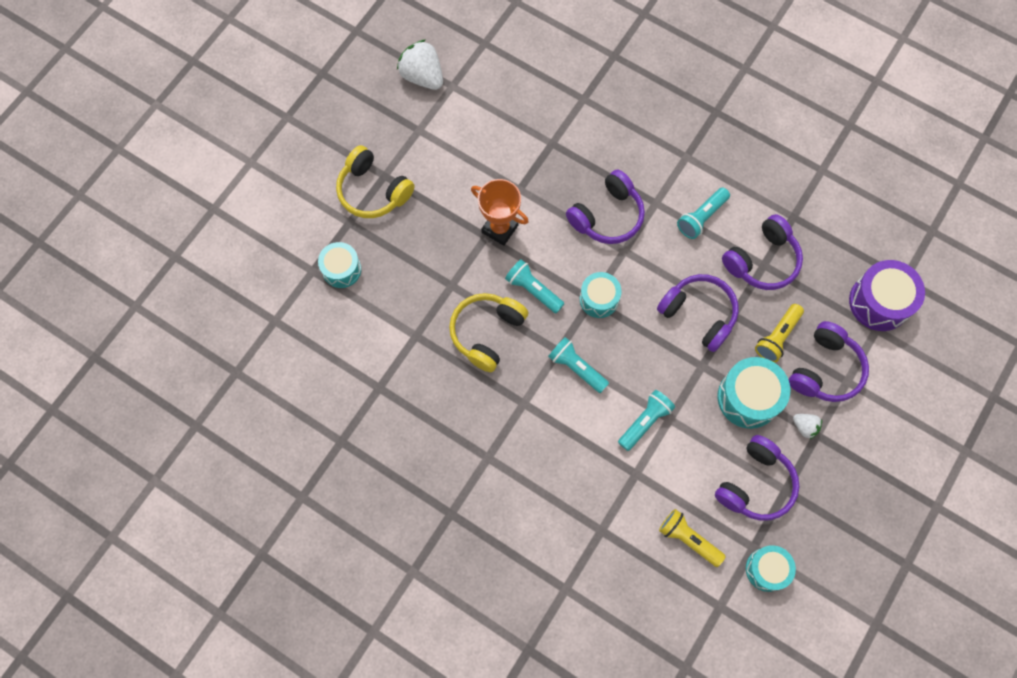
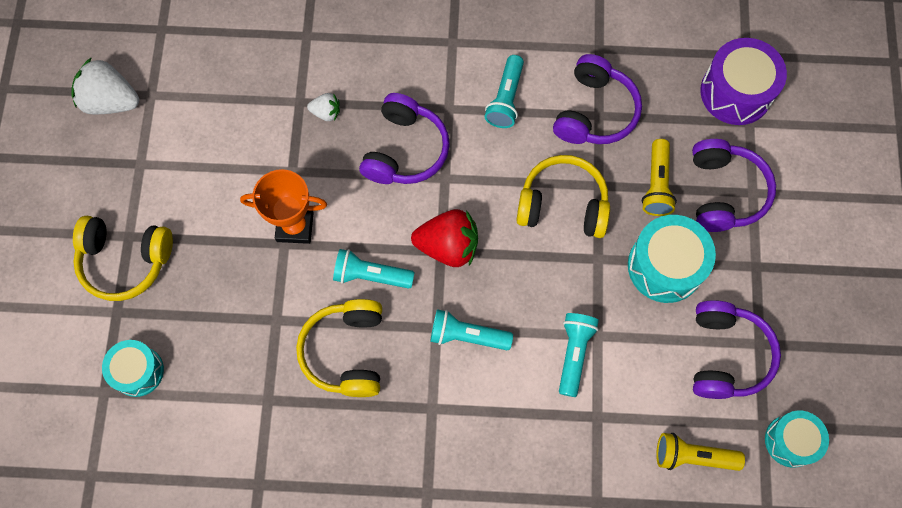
camera: 30 degrees left, 0 degrees up
turquoise drum [580,272,621,318] -> red strawberry [411,209,478,267]
purple headphones [657,274,739,352] -> yellow headphones [516,155,610,238]
white strawberry [793,414,822,439] -> white strawberry moved to [307,93,340,121]

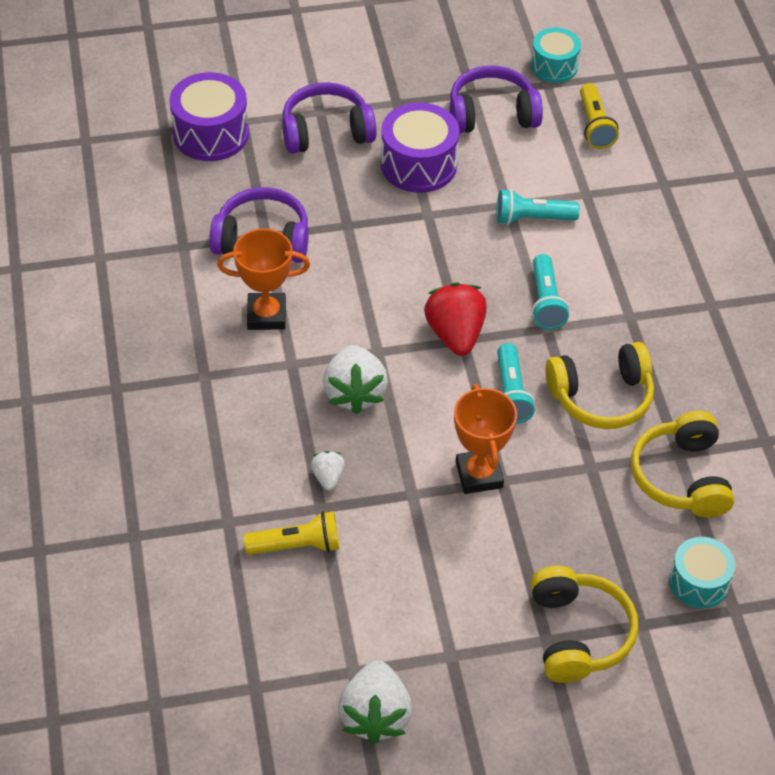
camera: 105 degrees left, 20 degrees down
purple headphones [359,93,450,184] -> white strawberry [323,345,388,414]
turquoise flashlight [485,55,524,128] -> orange trophy [217,229,310,330]
yellow headphones [516,155,610,238] -> yellow headphones moved to [631,411,734,518]
turquoise drum [628,215,716,303] -> purple drum [381,103,459,193]
yellow flashlight [642,139,677,216] -> yellow flashlight moved to [243,511,339,555]

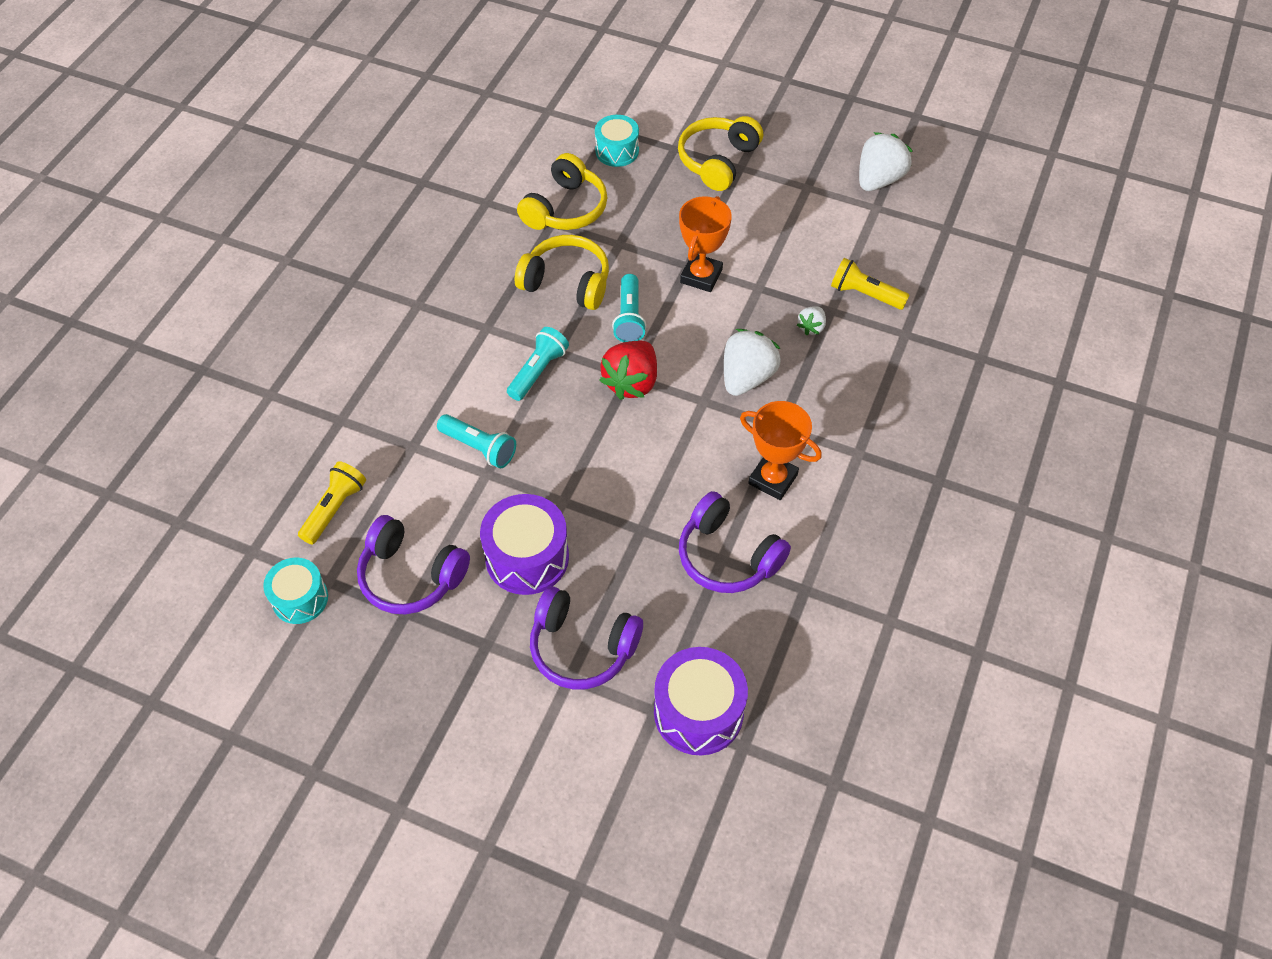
camera: 145 degrees left, 5 degrees up
turquoise flashlight [497,343,535,424] -> turquoise flashlight turned 150 degrees clockwise [612,274,647,342]

